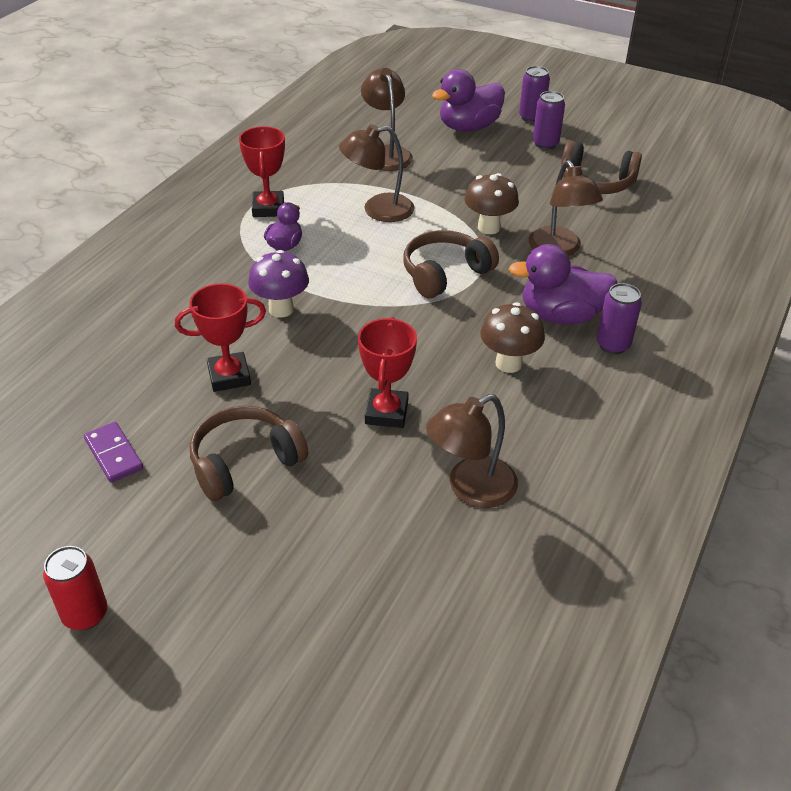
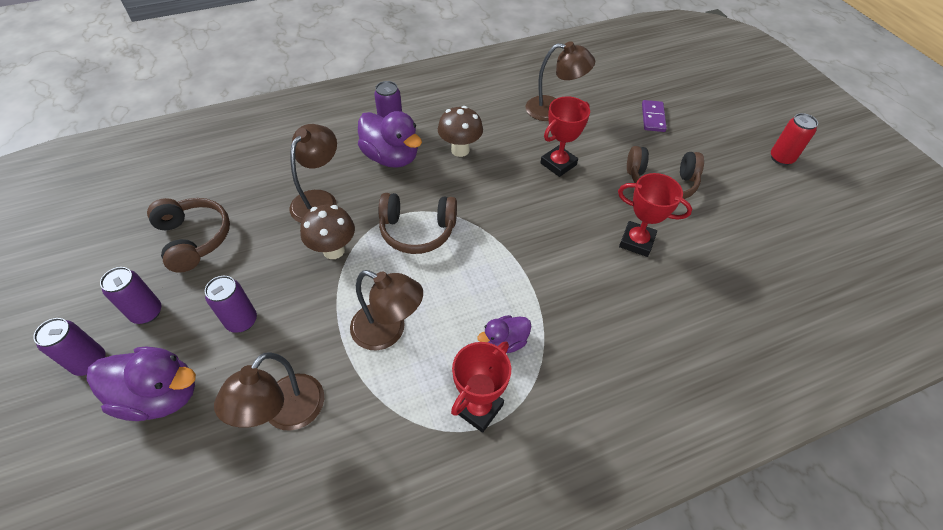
camera: 140 degrees left, 10 degrees up
purple domino [84,422,143,483] -> purple domino moved to [642,100,667,132]
purple mushroom [248,250,309,318] -> none
none -> purple can [205,276,257,333]

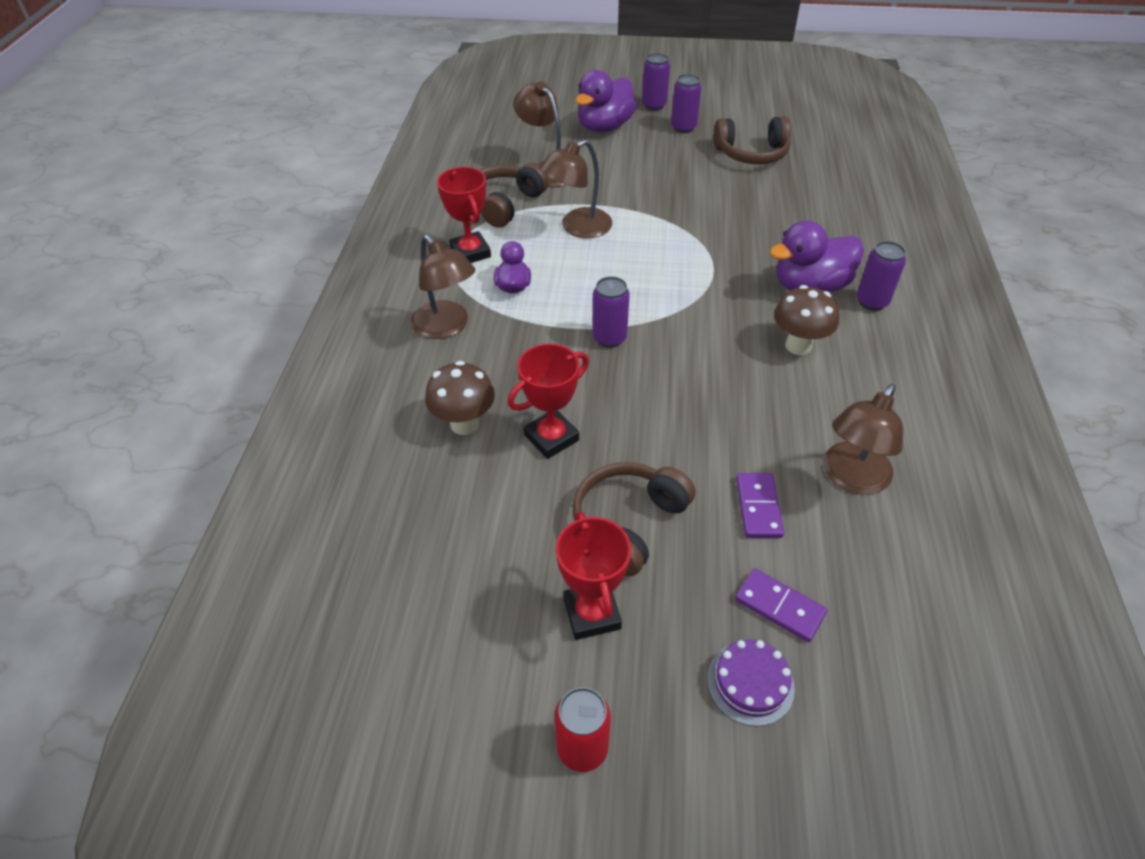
camera: 120 degrees right, 5 degrees down
purple can [205,276,257,333] -> purple can moved to [592,276,630,348]
brown lamp [289,124,337,223] -> brown lamp moved to [411,235,475,339]
brown mushroom [300,205,355,259] -> brown mushroom moved to [425,361,495,435]
brown headphones [378,193,457,254] -> brown headphones moved to [480,163,549,228]
red trophy [540,96,590,177] -> red trophy moved to [556,511,631,640]
none -> purple cake [707,639,795,726]
none -> purple domino [736,473,784,538]

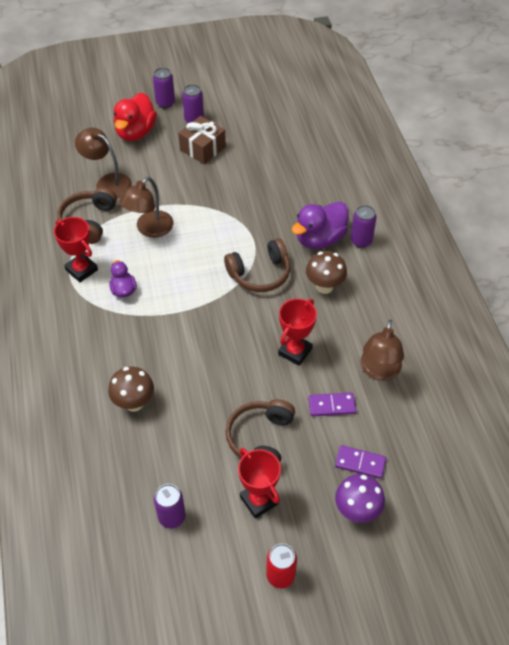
camera: 20 degrees left, 5 degrees up
brown lamp [411,235,475,339] -> none
red trophy [508,344,589,459] -> red trophy moved to [278,299,317,366]
purple duck [576,70,637,133] -> red duck [114,93,157,141]
purple can [592,276,630,348] -> purple can moved to [154,484,186,528]
purple cake [707,639,795,726] -> purple mushroom [335,474,385,523]
brown headphones [714,116,791,164] -> brown headphones moved to [224,238,290,292]
purple domino [736,473,784,538] -> purple domino turned 75 degrees counterclockwise [308,393,356,416]
none -> brown gift [178,116,226,164]

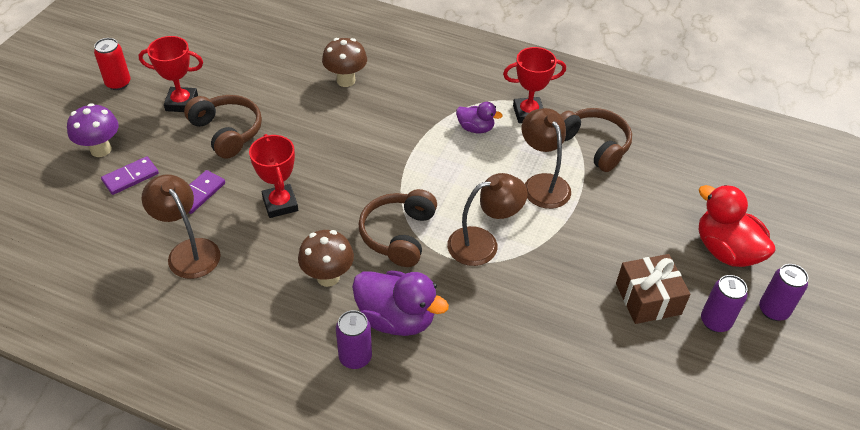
camera: 125 degrees right, 5 degrees down
brown lamp [75,128,132,198] -> brown lamp moved to [447,173,528,266]
purple can [154,484,186,528] -> none
purple duck [292,202,349,249] -> purple duck turned 120 degrees clockwise [352,271,449,336]

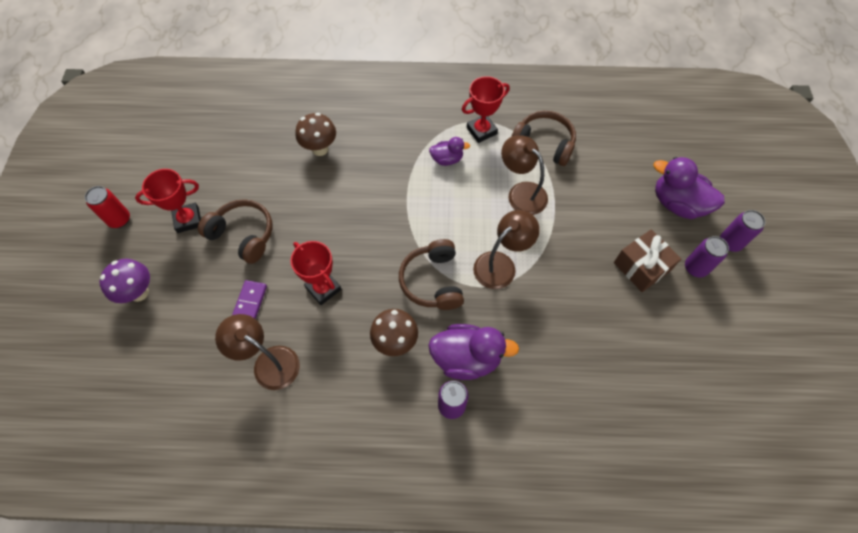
camera: 20 degrees left, 15 degrees up
purple domino [101,156,159,195] -> none
red duck [699,185,776,267] -> purple duck [654,157,725,219]

